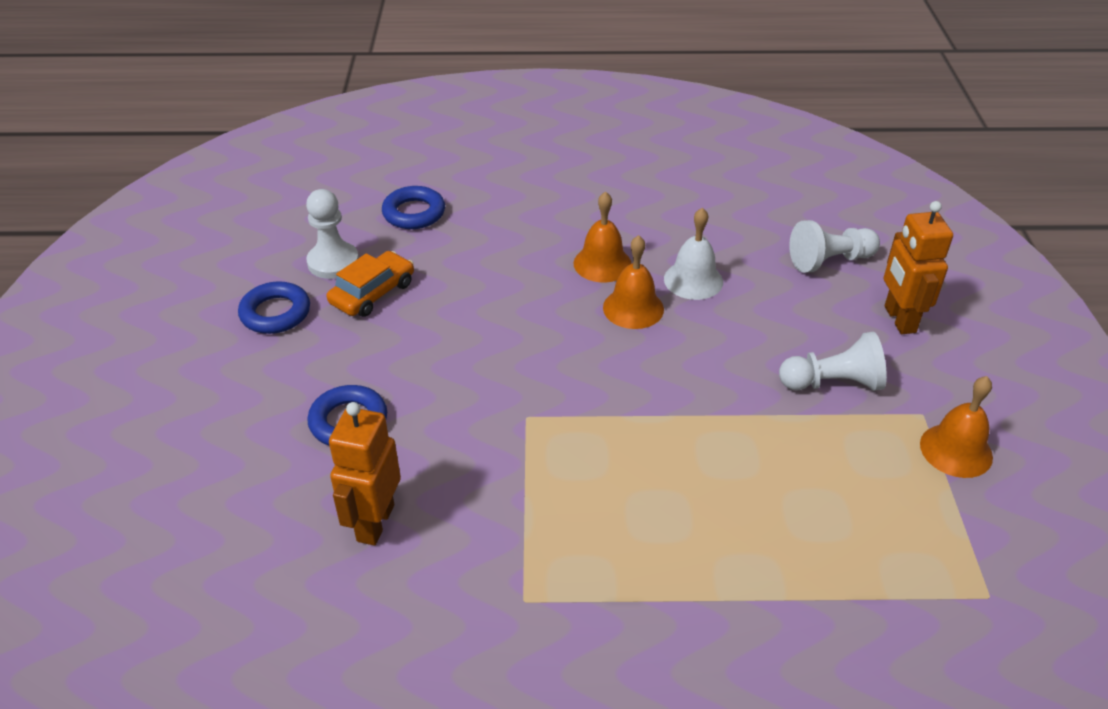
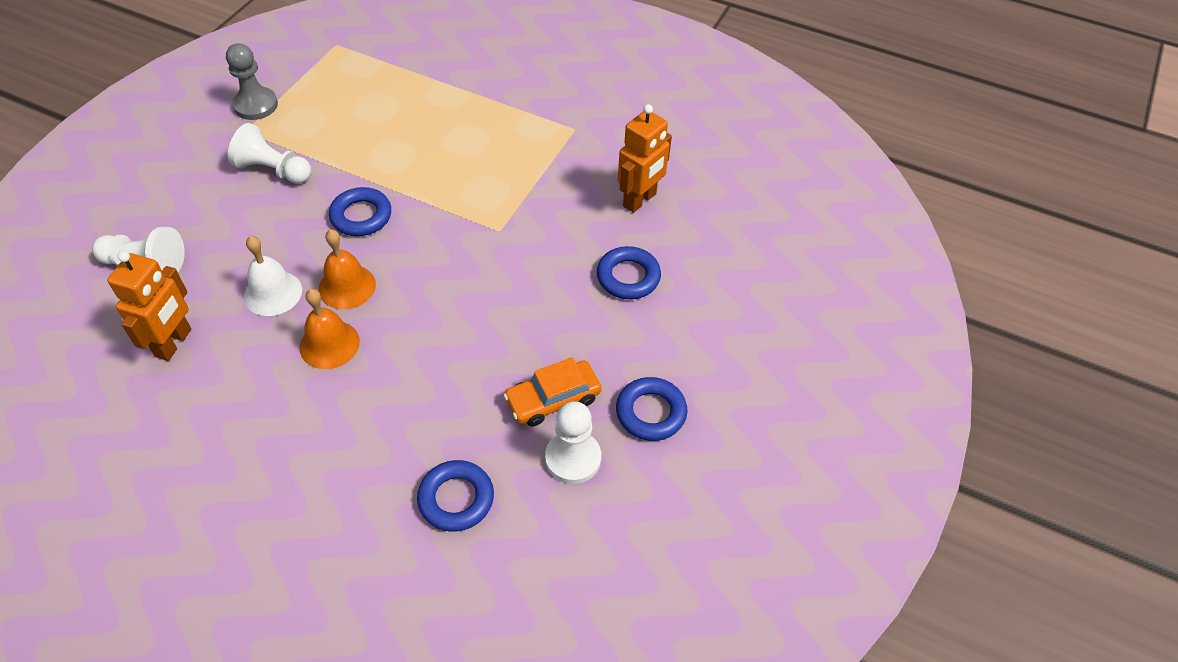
camera: 155 degrees left, 10 degrees up
orange robot [884,201,953,334] -> orange robot moved to [107,251,191,361]
orange bell [920,376,993,478] -> grey pawn [226,43,278,120]
none -> blue ring [329,187,391,236]

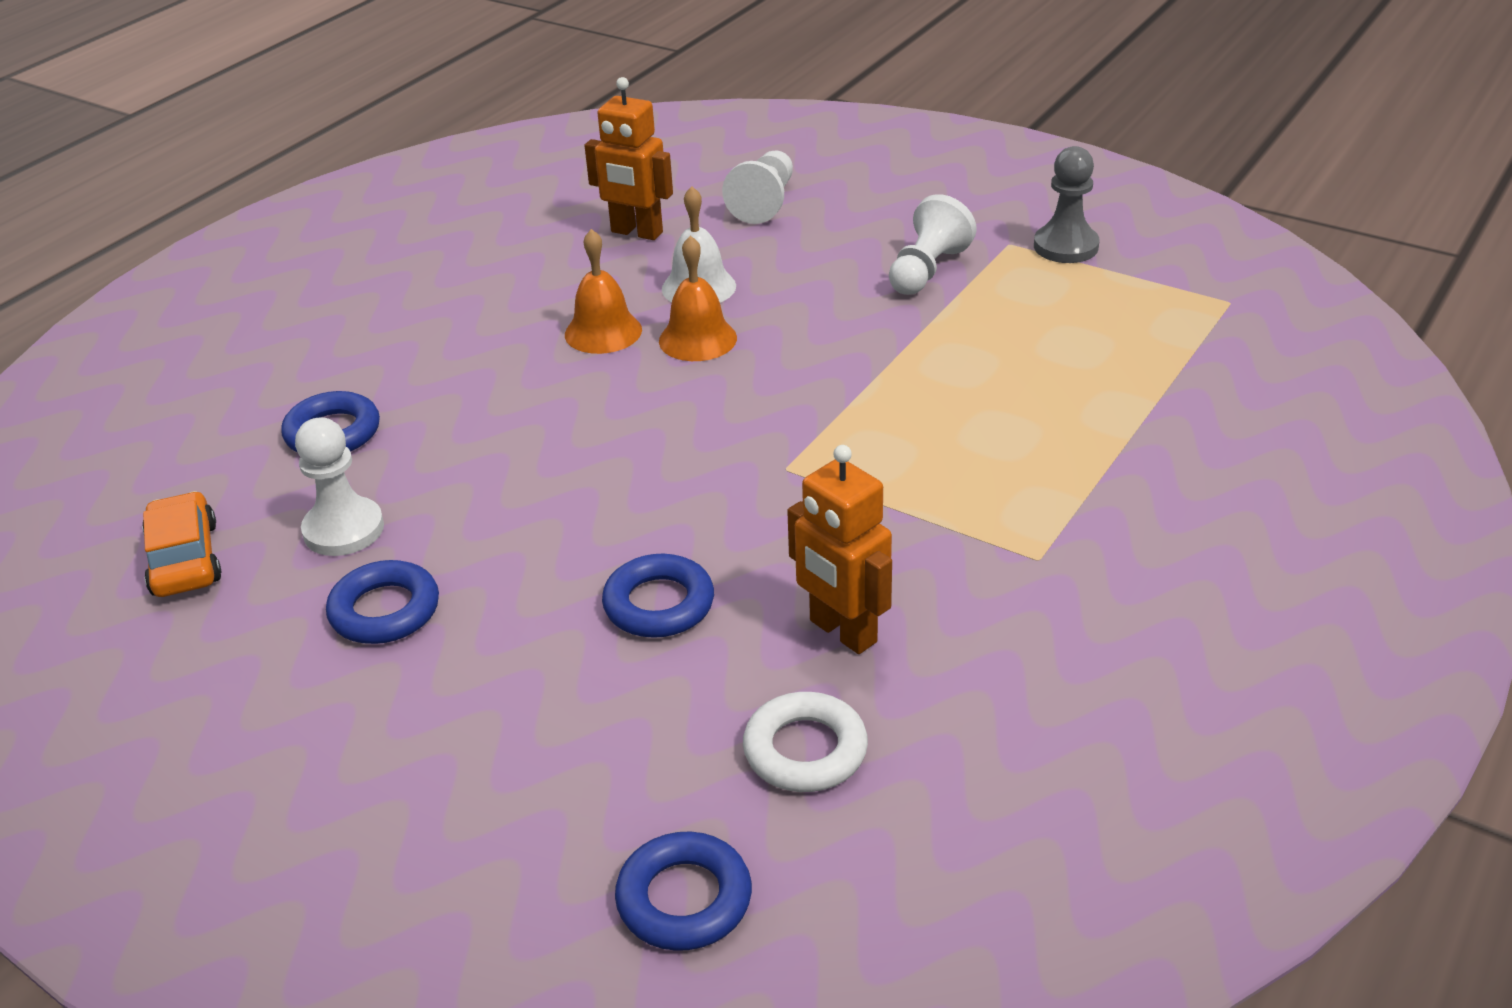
camera: 100 degrees right, 15 degrees down
blue ring [329,187,391,236] -> blue ring moved to [615,832,752,951]
orange car [504,357,602,427] -> orange car moved to [142,491,222,597]
none -> white ring [743,692,868,792]

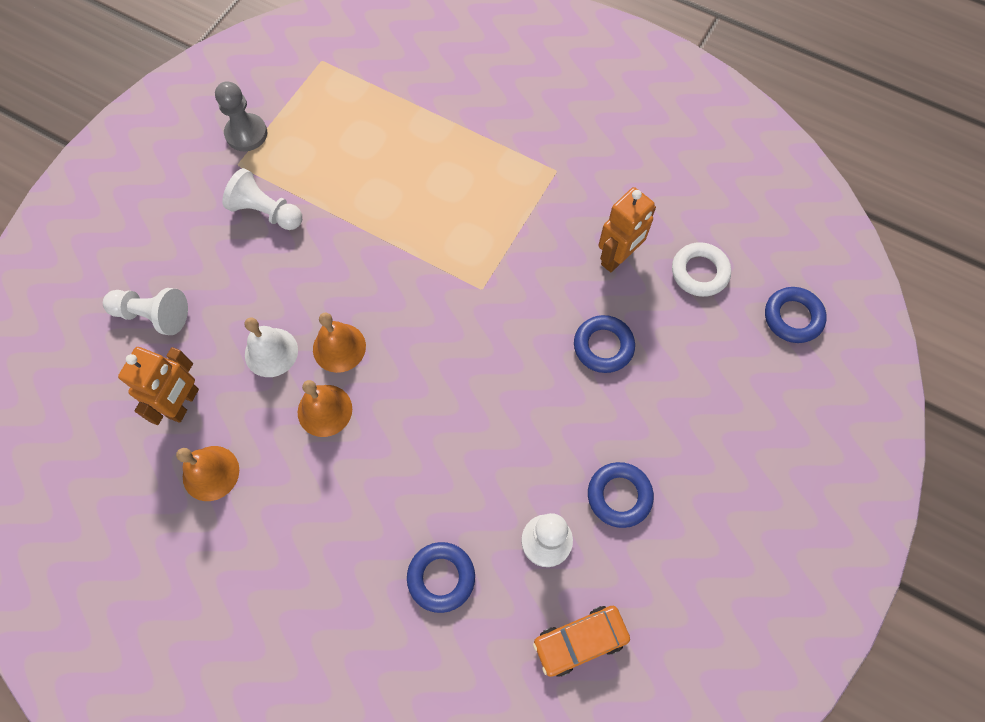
camera: 95 degrees left, 30 degrees up
none -> orange bell [176,446,239,501]

